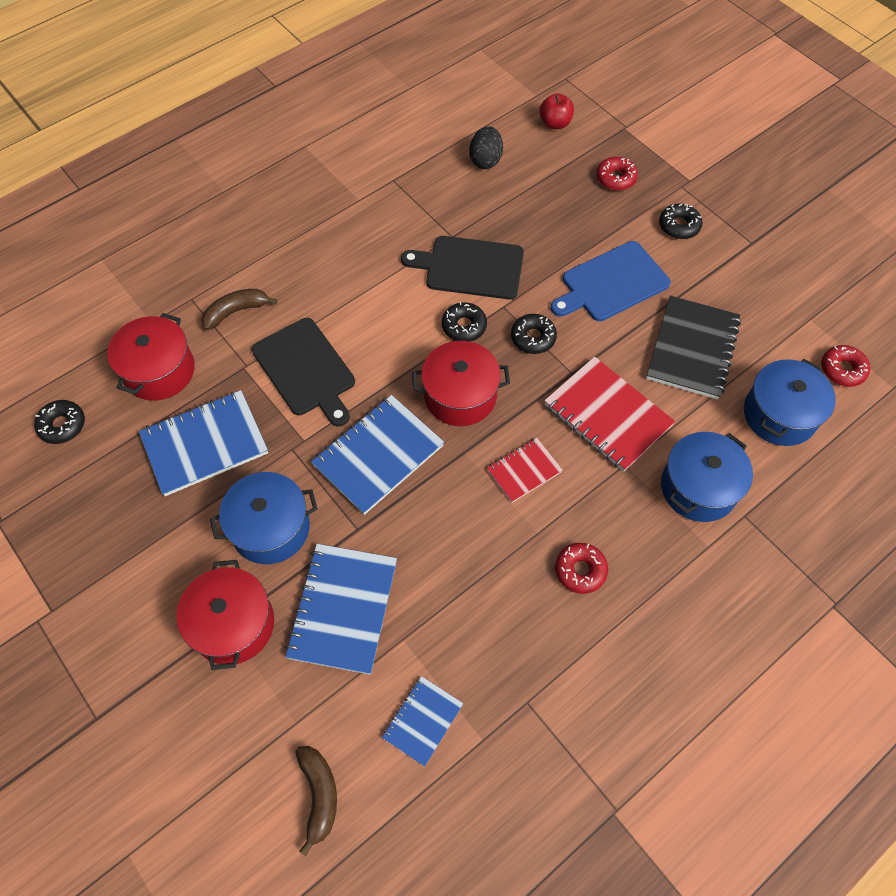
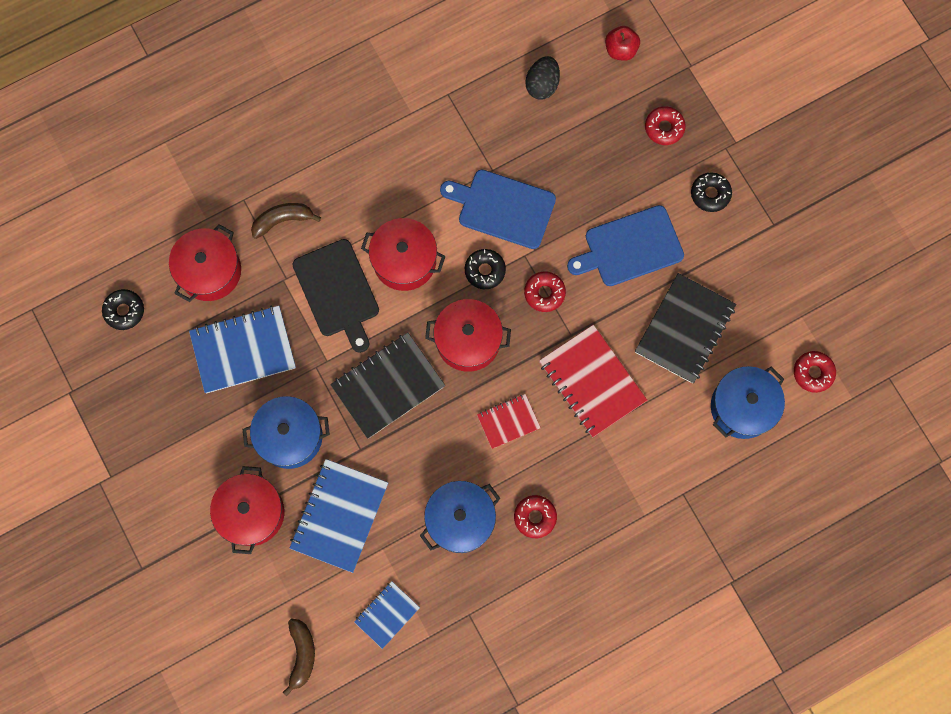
camera: 10 degrees right, 15 degrees up
blue notebook [311,395,444,515] -> black notebook [330,332,445,439]
black cutting board [401,236,524,299] -> blue cutting board [440,169,556,249]
black donut [511,314,557,354] -> red donut [524,271,566,312]
blue pot [661,432,753,522] -> blue pot moved to [420,481,500,553]
none -> red pot [361,218,446,291]

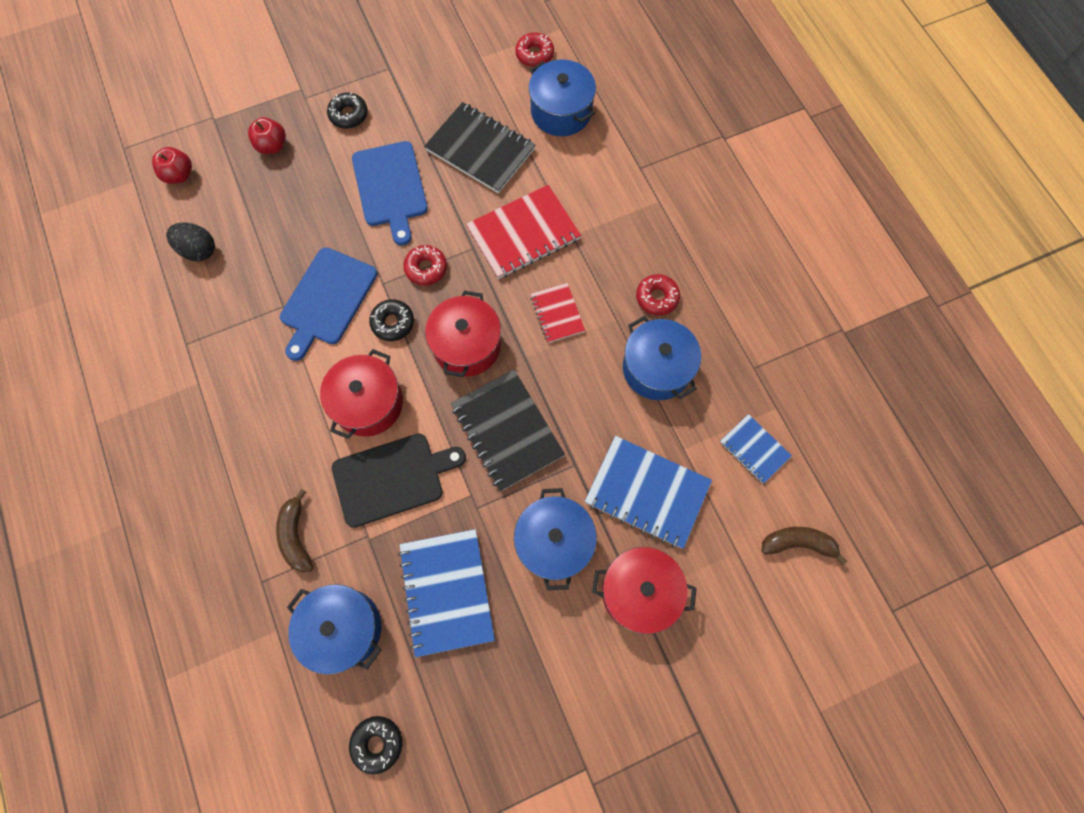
camera: 85 degrees left, 5 degrees down
red pot [169,224,241,302] -> blue pot [287,584,381,675]
red donut [645,106,686,145] -> red apple [248,117,286,154]

